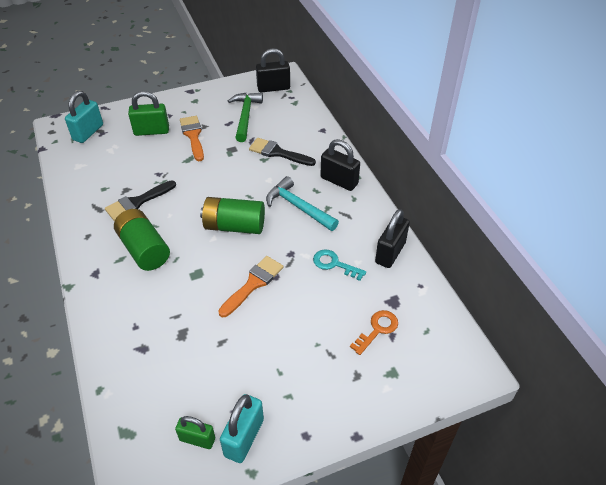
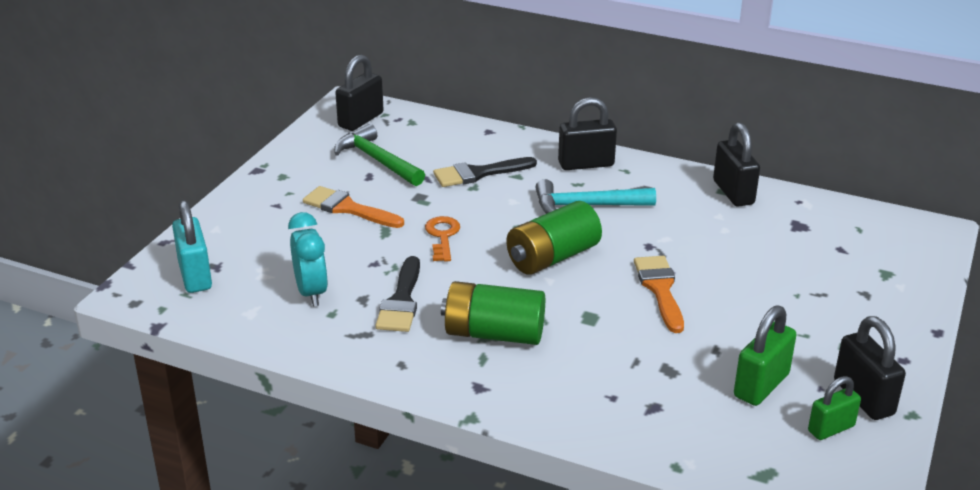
camera: 45 degrees left, 15 degrees down
green padlock [128,91,169,136] -> green padlock moved to [734,305,797,406]
turquoise padlock [220,394,264,463] -> black padlock [834,316,906,420]
turquoise key [313,249,366,281] -> none
orange key [350,310,398,355] -> orange key moved to [425,216,460,262]
none -> turquoise clock [288,212,328,307]

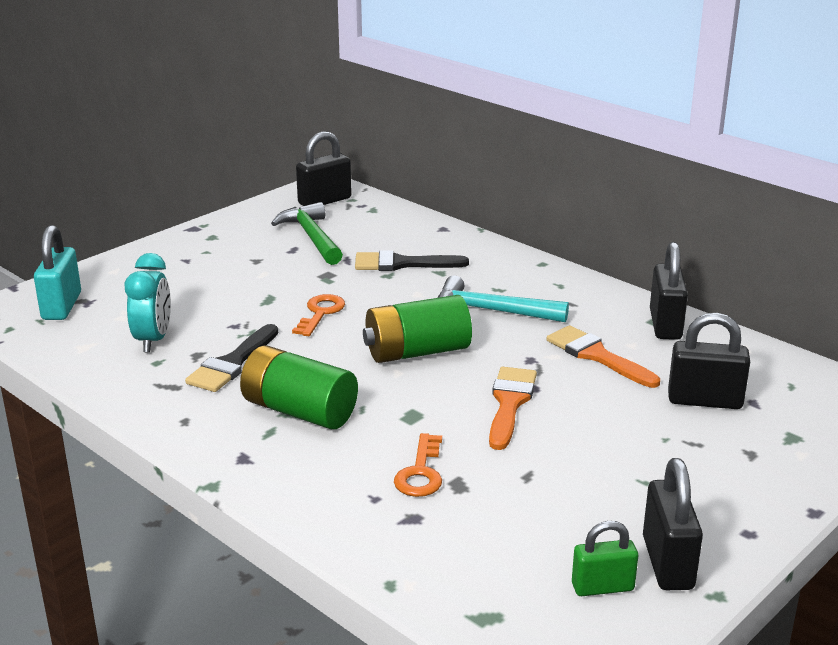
camera: 20 degrees right, 5 degrees down
orange brush [303,186,404,228] -> orange brush moved to [547,325,660,388]
black padlock [558,97,617,170] -> black padlock moved to [668,312,750,409]
green padlock [734,305,797,406] -> none
none -> orange key [394,433,442,497]

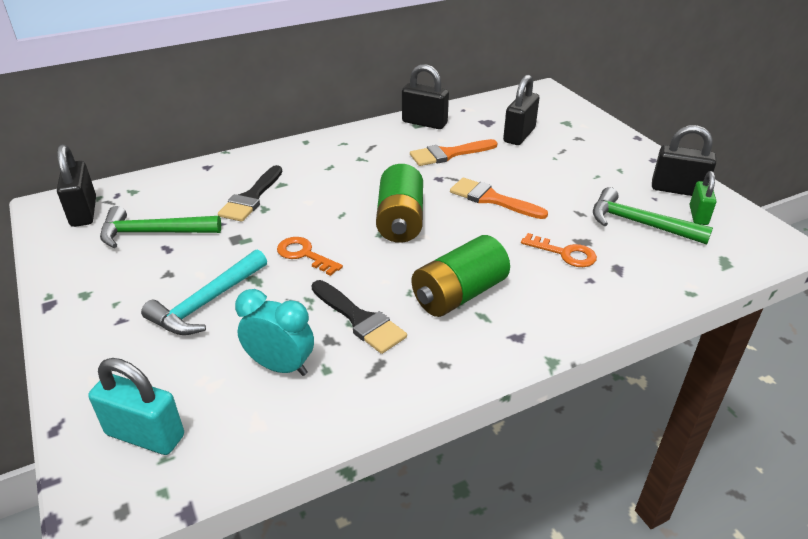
camera: 70 degrees left, 10 degrees up
turquoise hammer [438,275,569,322] -> turquoise hammer moved to [141,249,267,335]
none -> green hammer [593,187,713,245]

